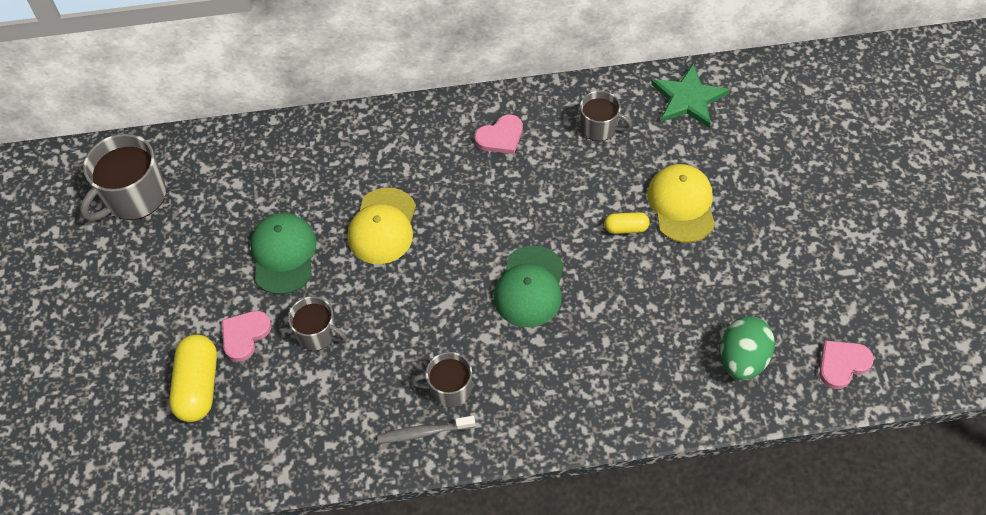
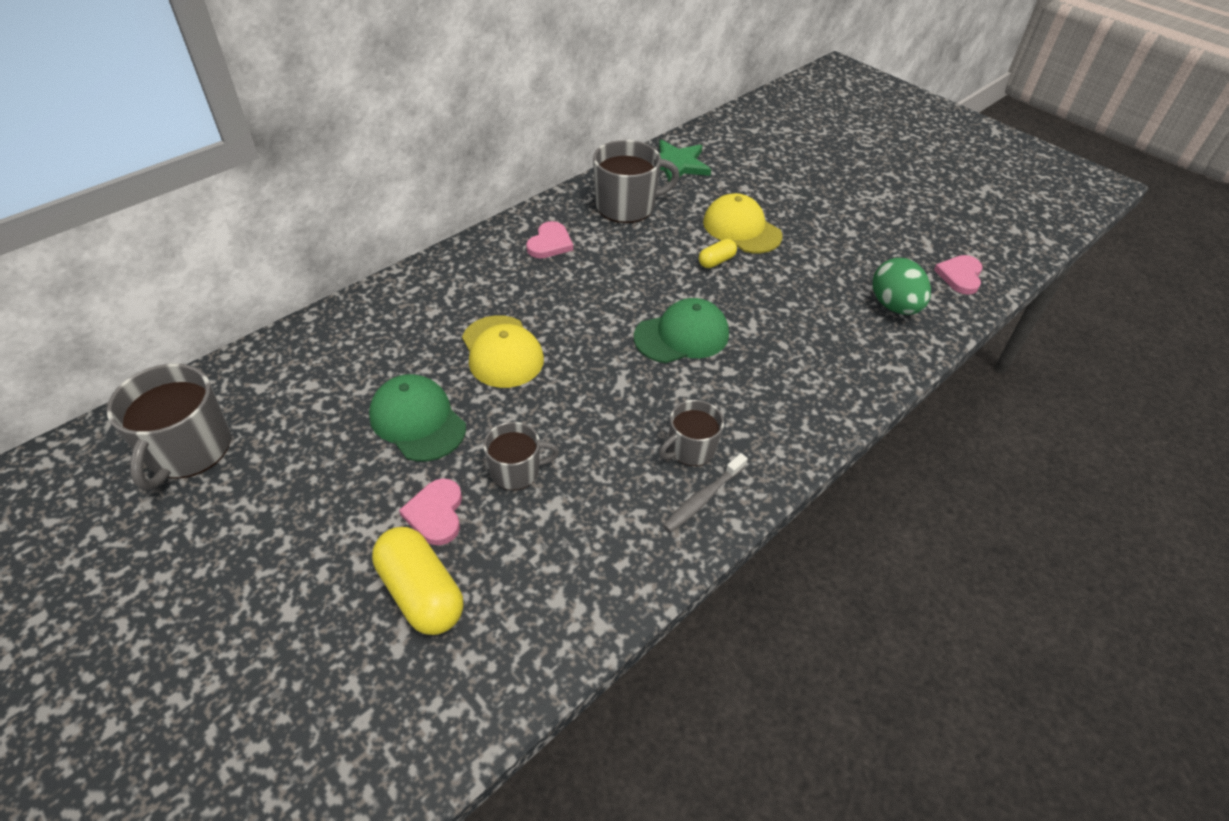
camera: 40 degrees left, 10 degrees down
green cap [494,246,564,327] -> green cap turned 90 degrees counterclockwise [634,298,729,363]
grey mug [580,91,632,141] -> grey mug [593,140,680,223], size x1.67

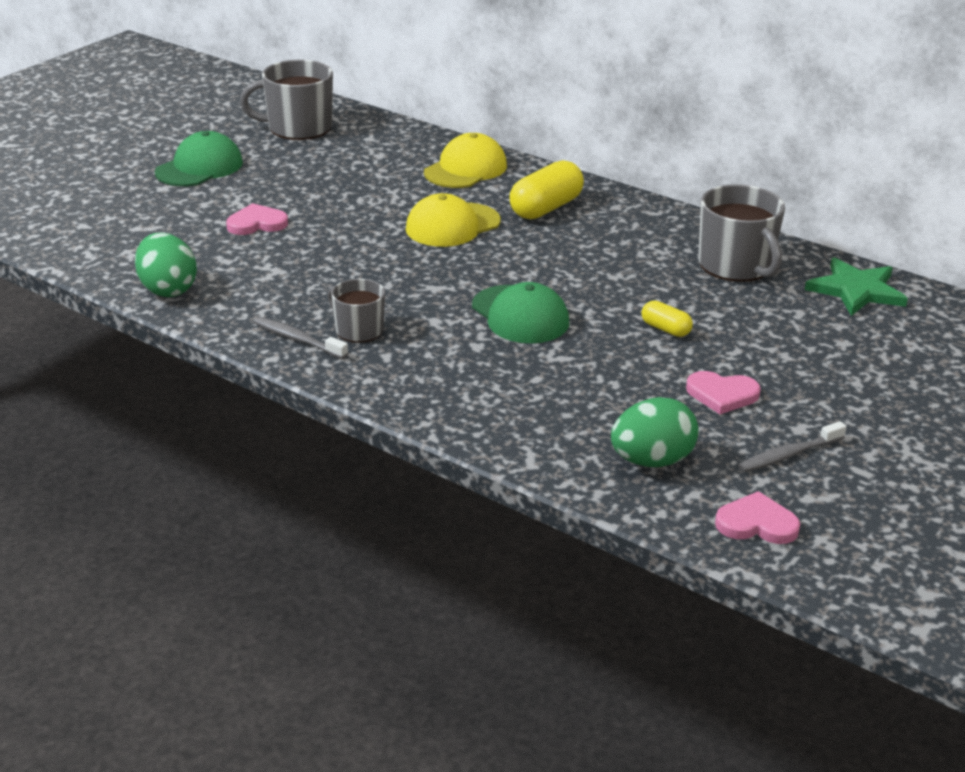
camera: 80 degrees right, 15 degrees down
green cap [369,374,466,461] -> green cap moved to [155,131,243,186]
yellow capsule [372,527,463,635] -> yellow capsule moved to [509,160,584,219]
grey mug [483,422,559,490] -> none
pink heart [526,221,573,258] -> pink heart moved to [686,371,761,414]
yellow cap [703,193,782,253] -> yellow cap moved to [424,133,507,188]
none -> green egg [135,233,197,297]
none -> grey toothbrush [738,421,847,472]

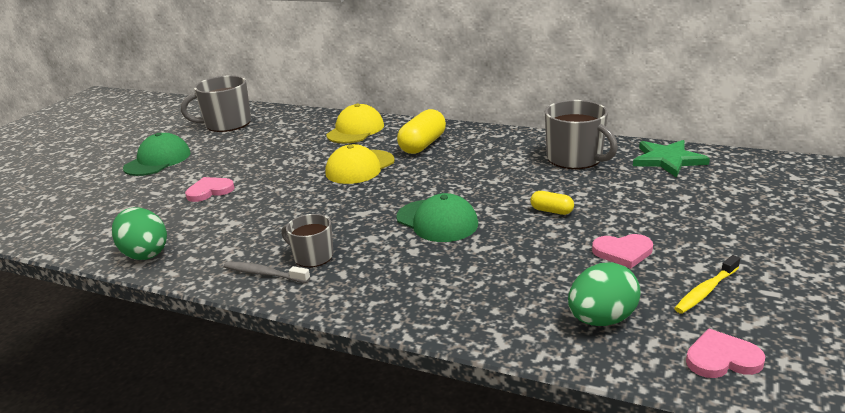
camera: 10 degrees left, 5 degrees down
grey toothbrush [738,421,847,472] -> yellow toothbrush [674,255,740,314]

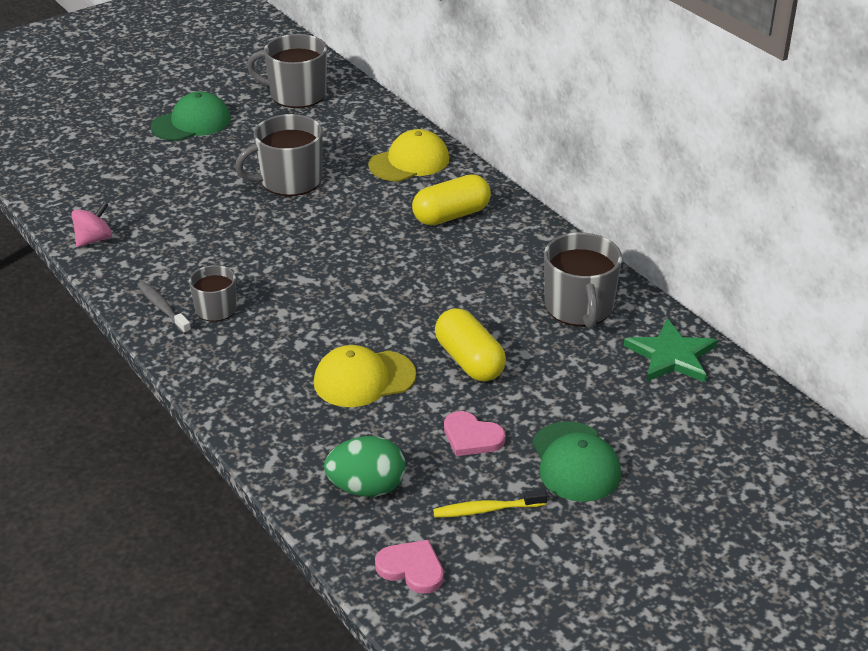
camera: 30 degrees right, 10 degrees up
green egg [112,207,167,260] -> pink spinning top [71,202,112,247]
pink heart [185,177,235,202] -> none
yellow cap [326,144,395,184] -> yellow cap moved to [314,345,416,407]
green cap [396,193,478,242] -> green cap moved to [532,421,621,502]
yellow capsule [530,191,574,215] -> yellow capsule [435,308,506,382], size x1.89
none -> grey mug [235,114,323,196]

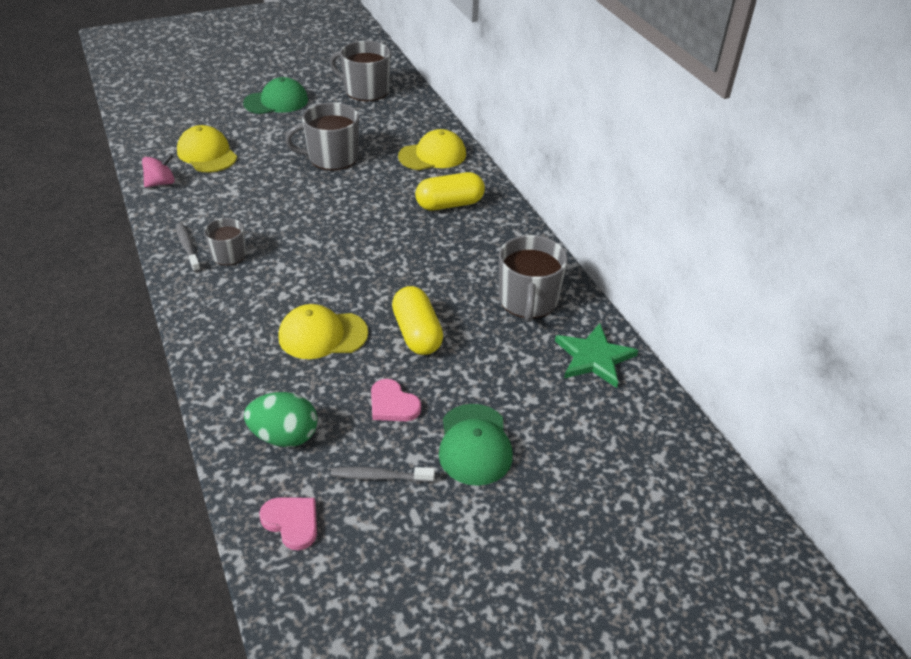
camera: 10 degrees right, 5 degrees up
yellow toothbrush [433,489,547,518] -> grey toothbrush [331,467,435,482]
none -> yellow cap [177,125,237,173]

